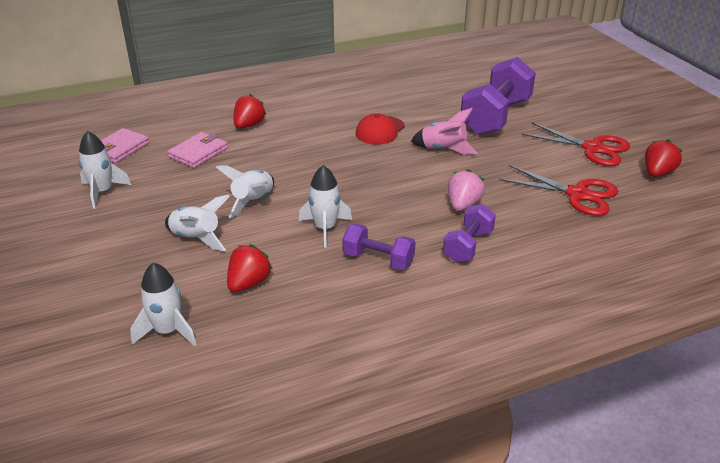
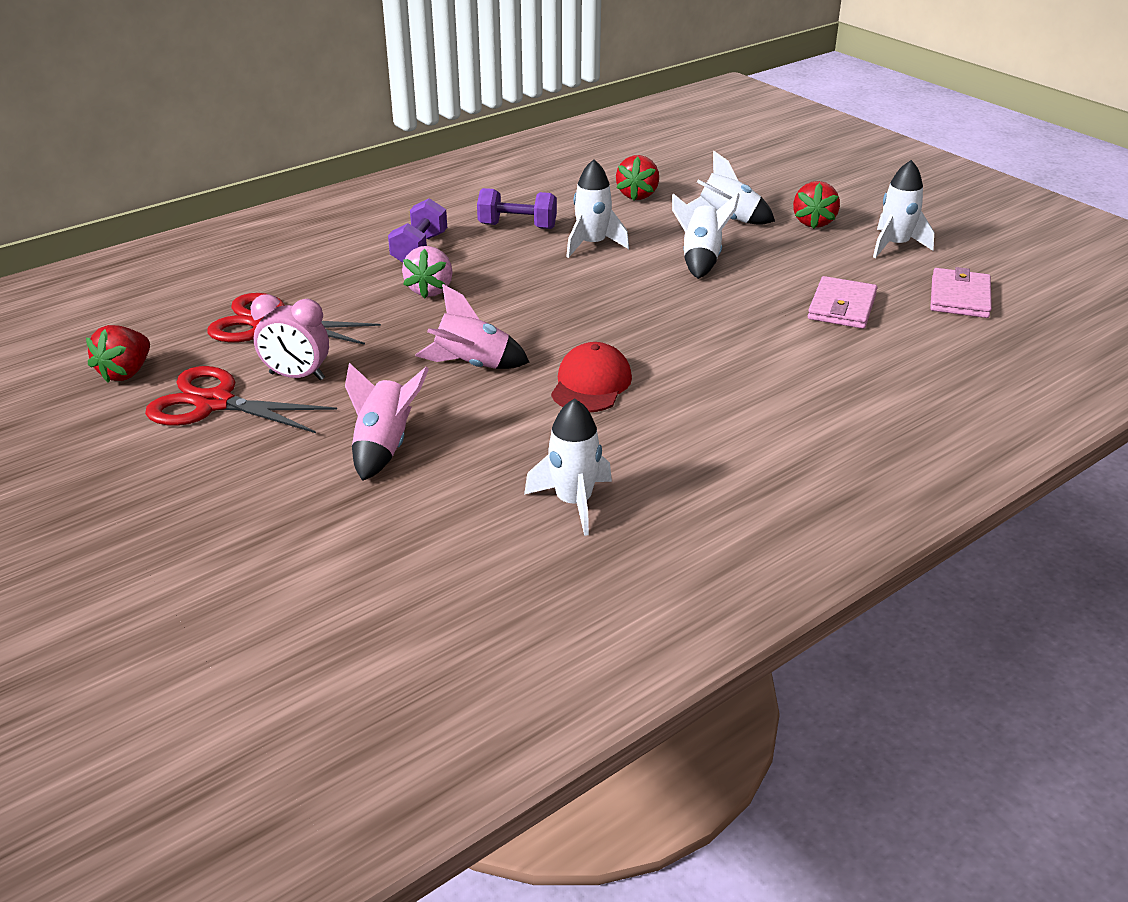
camera: 165 degrees right, 0 degrees up
white rocket [130,263,196,346] -> white rocket moved to [524,398,612,536]
red strawberry [234,94,267,129] -> red strawberry moved to [793,181,840,229]
purple dumbbell [461,57,536,135] -> pink rocket [345,363,429,481]
none -> pink clock [250,294,329,380]

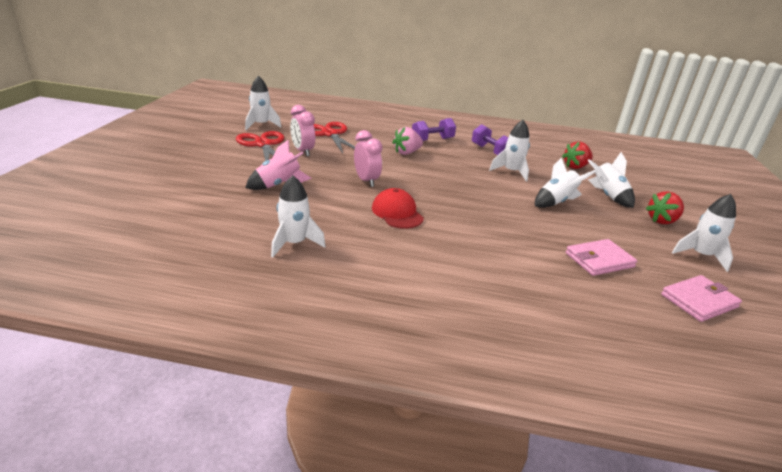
camera: 45 degrees right, 5 degrees down
red strawberry [86,325,150,383] -> white rocket [245,76,281,130]
pink rocket [415,284,530,369] -> pink clock [354,130,382,187]
red cap [551,342,632,412] -> red cap turned 90 degrees counterclockwise [372,188,424,229]

